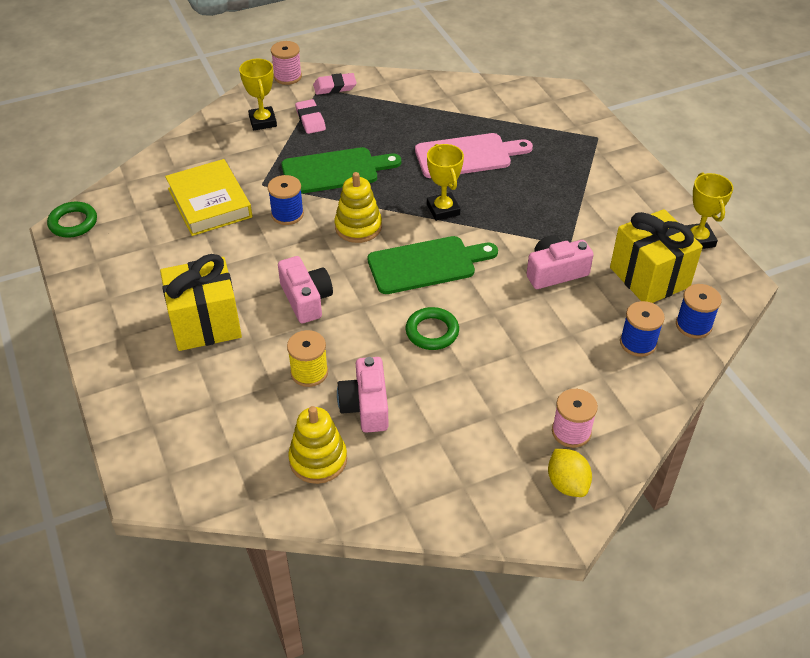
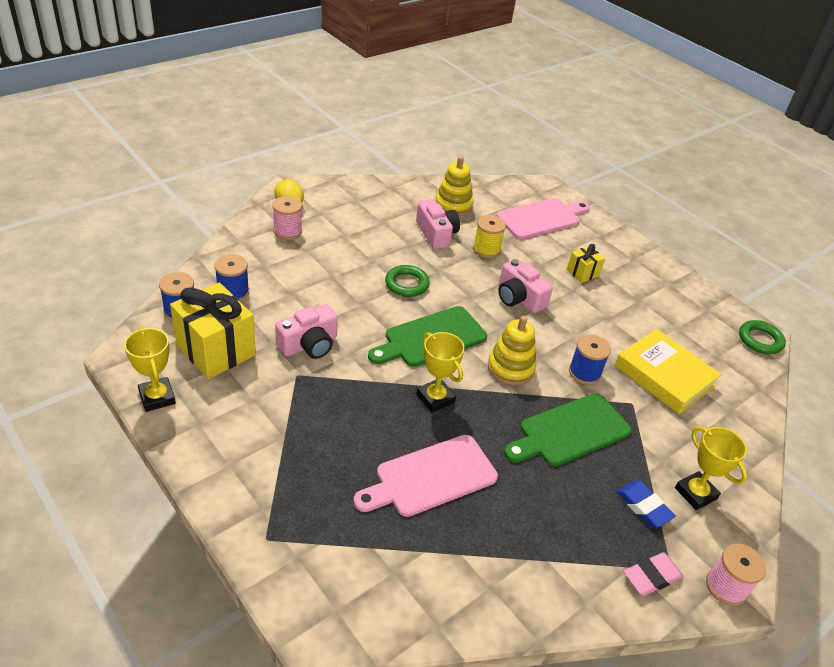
camera: 160 degrees right, 5 degrees down
yellow gift [160,254,242,351] -> yellow gift [567,244,605,283], size x0.49
pink eraser [295,99,326,134] -> blue eraser [616,481,676,527]
none -> pink cutting board [497,198,590,239]

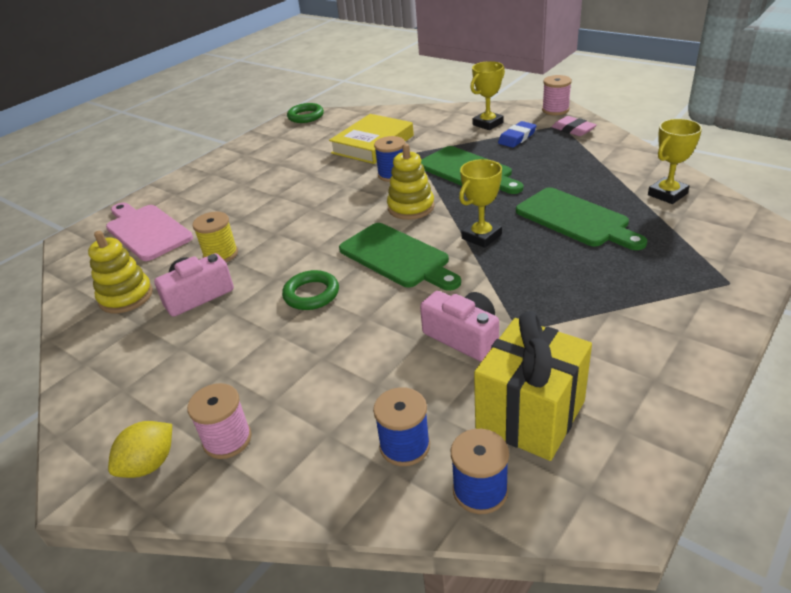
camera: 95 degrees left, 5 degrees down
yellow trophy [124,327,176,412] -> yellow trophy moved to [648,119,702,204]
pink cutting board [353,435,498,517] -> green cutting board [516,187,647,250]
pink camera [498,259,553,313] -> none
yellow gift [567,244,605,283] -> none

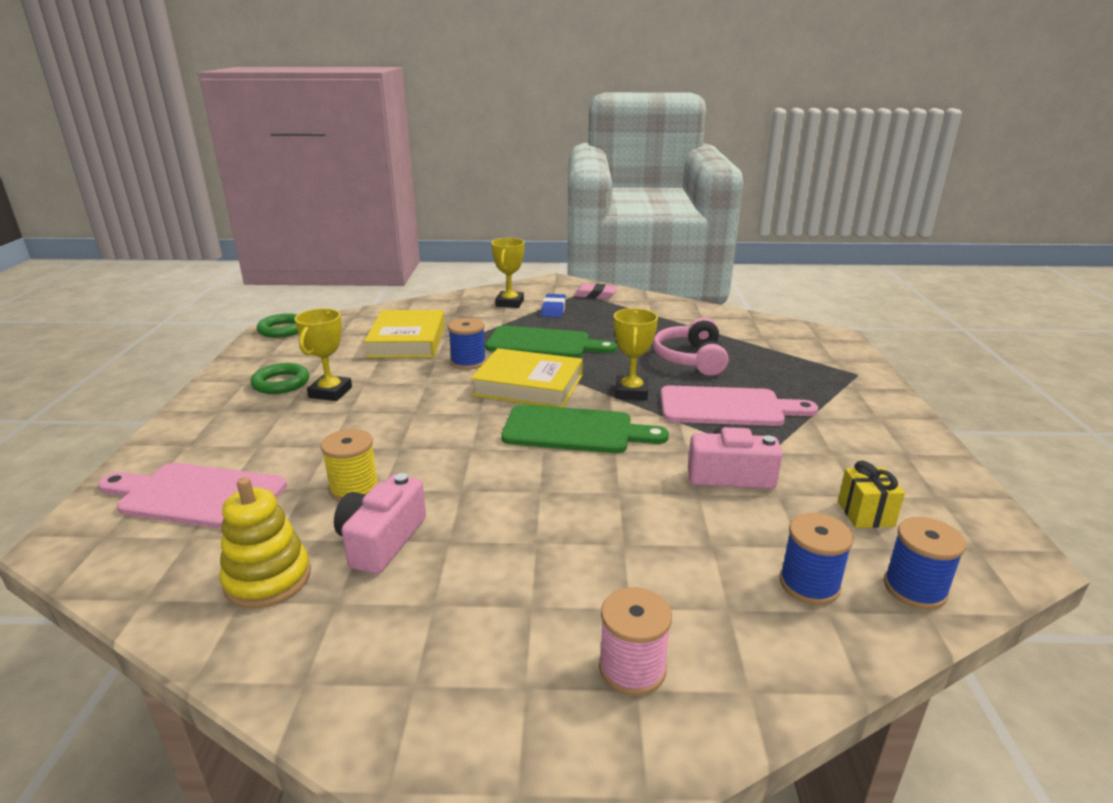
camera: 40 degrees left, 10 degrees down
yellow lemon [108,421,172,478] -> none
green ring [282,270,339,310] -> green ring moved to [251,363,309,394]
yellow stacking toy [387,144,435,220] -> yellow book [471,348,583,407]
yellow gift [474,311,592,461] -> yellow gift [838,461,905,528], size x0.49
green cutting board [516,187,647,250] -> pink headphones [653,318,728,376]
pink spool [542,75,572,115] -> none
yellow trophy [648,119,702,204] -> yellow trophy moved to [295,308,352,401]
none -> pink cutting board [661,385,818,426]

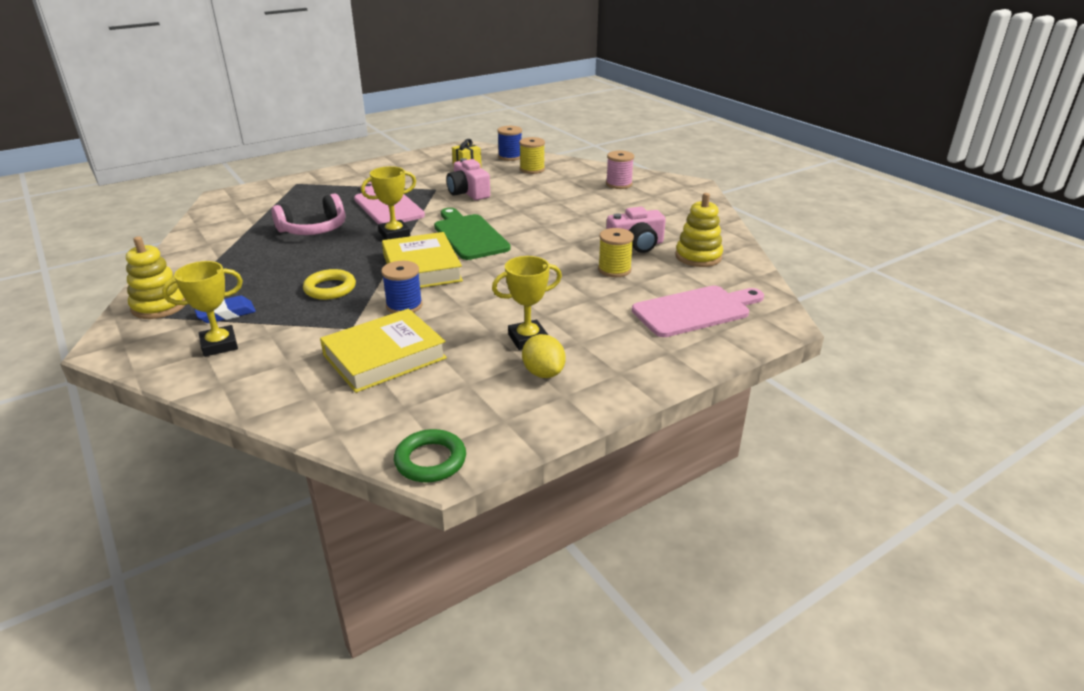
camera: 125 degrees left, 5 degrees up
pink cutting board [98,463,287,529] -> pink cutting board turned 90 degrees counterclockwise [632,286,764,337]
green ring [251,363,309,394] -> yellow lemon [522,334,566,378]
green cutting board [485,325,617,358] -> yellow ring [303,269,356,300]
pink eraser [574,284,618,299] -> yellow stacking toy [126,236,185,319]
blue spool [780,513,854,605] -> yellow spool [519,137,545,174]

